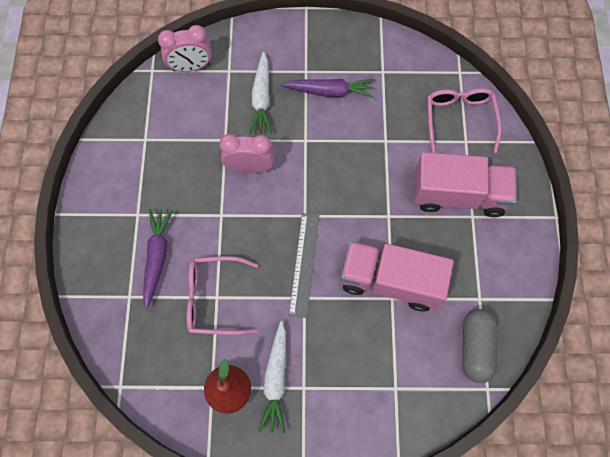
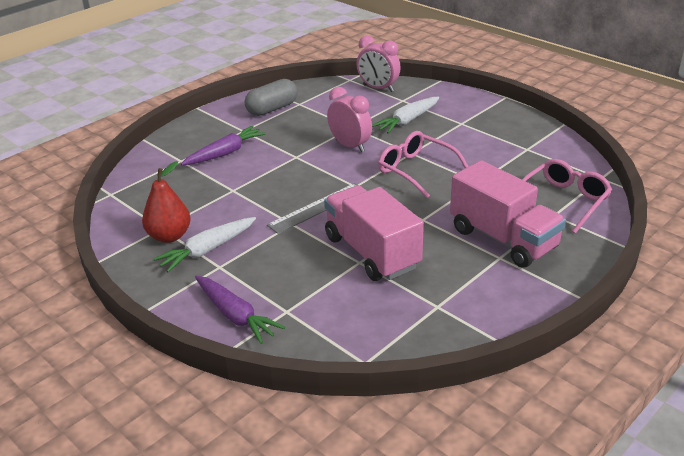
camera: 45 degrees right, 35 degrees down
pink glasses [187,256,258,335] -> pink glasses moved to [378,131,469,198]
purple carrot [281,79,374,98] -> purple carrot moved to [195,276,285,344]
grey capsule [462,309,497,383] -> grey capsule moved to [244,79,298,116]

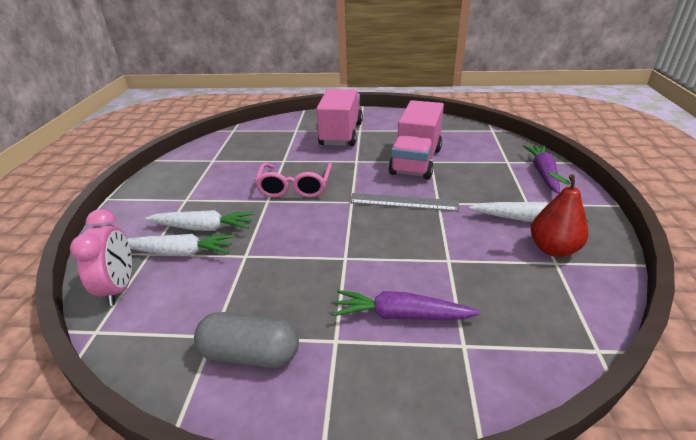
camera: 130 degrees left, 0 degrees up
pink clock [327,87,372,152] -> none
pink glasses [522,159,612,233] -> none
none -> white carrot [127,234,235,256]

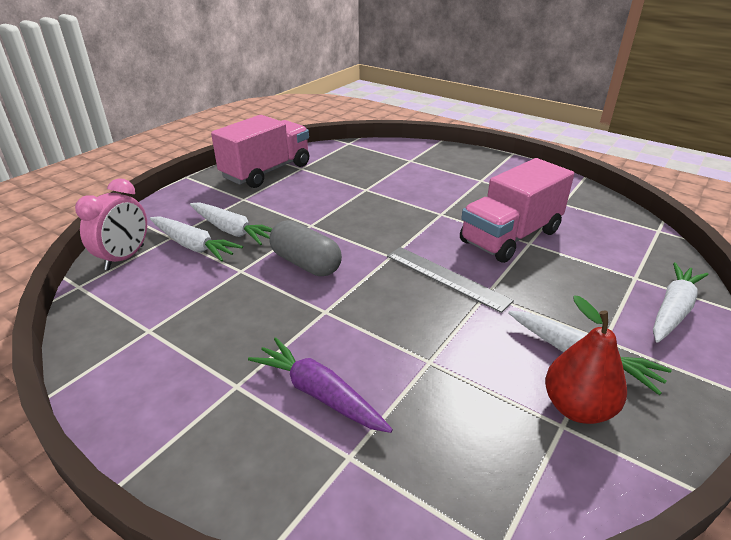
camera: 30 degrees right, 0 degrees up
grey capsule [194,312,299,368] -> grey capsule moved to [269,220,342,276]
pink glasses [255,163,332,198] -> none
pink truck [316,89,363,146] -> pink truck moved to [211,115,309,188]
purple carrot [523,145,560,194] -> white carrot [653,262,709,343]

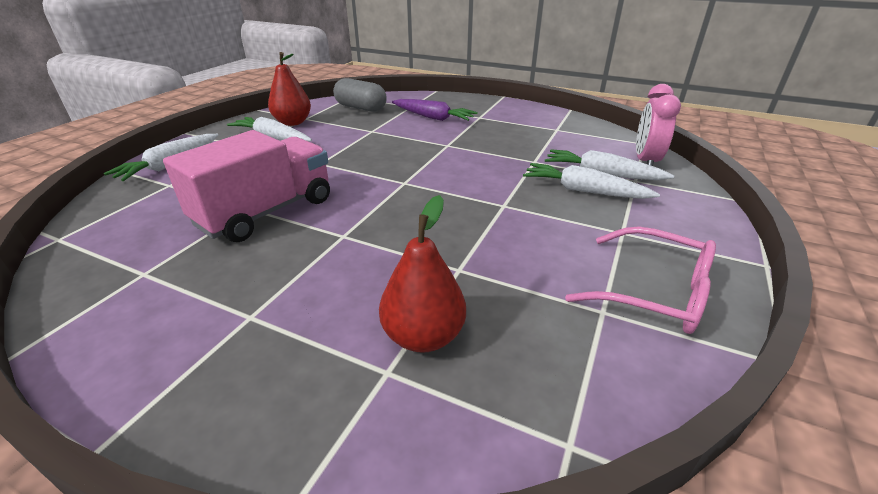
camera: 170 degrees right, 0 degrees up
pink truck [211,115,309,188] -> pink glasses [565,226,716,334]
grey capsule [269,220,342,276] -> grey capsule moved to [333,78,387,112]
grey ruler [387,247,514,313] -> none
none -> red pear [379,195,466,353]

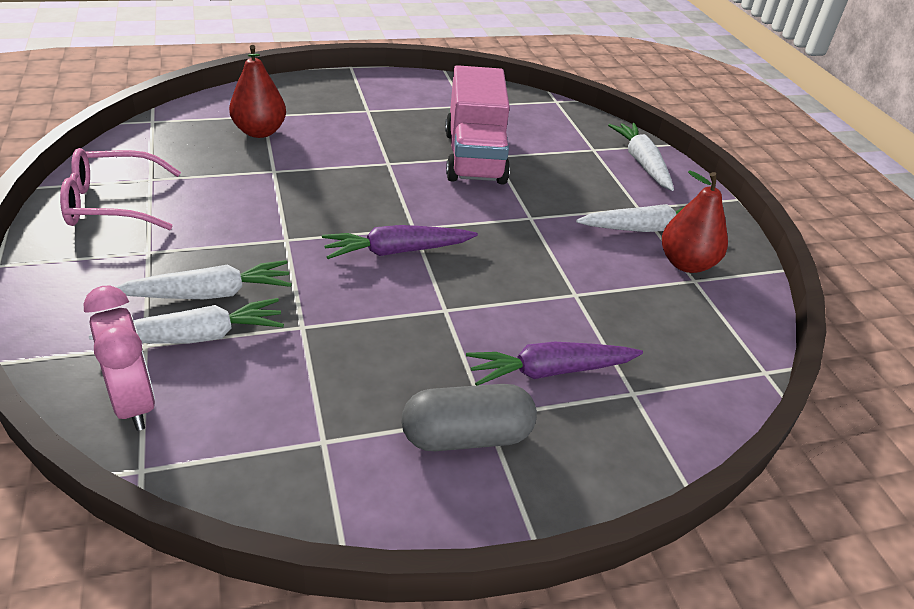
camera: 135 degrees right, 5 degrees up
grey capsule [333,78,387,112] -> grey capsule moved to [402,384,537,451]
none -> purple carrot [322,225,478,259]

